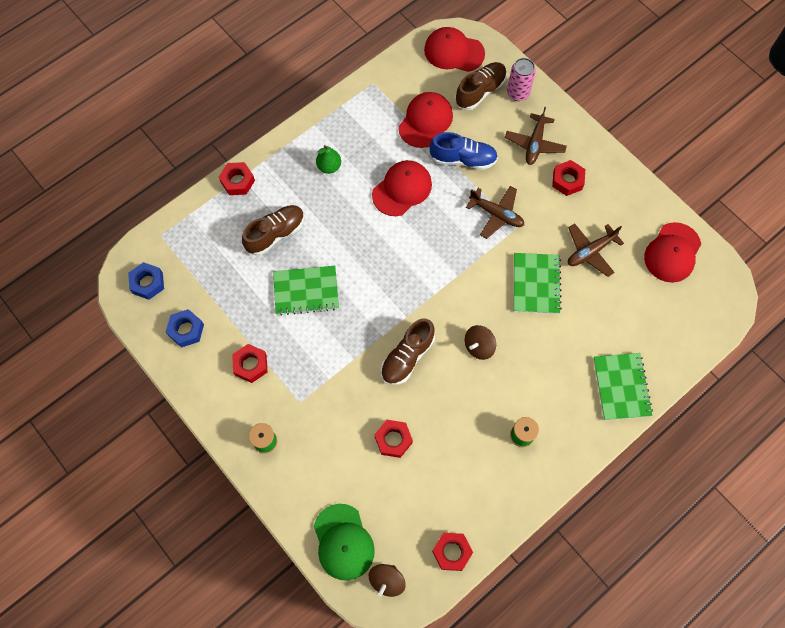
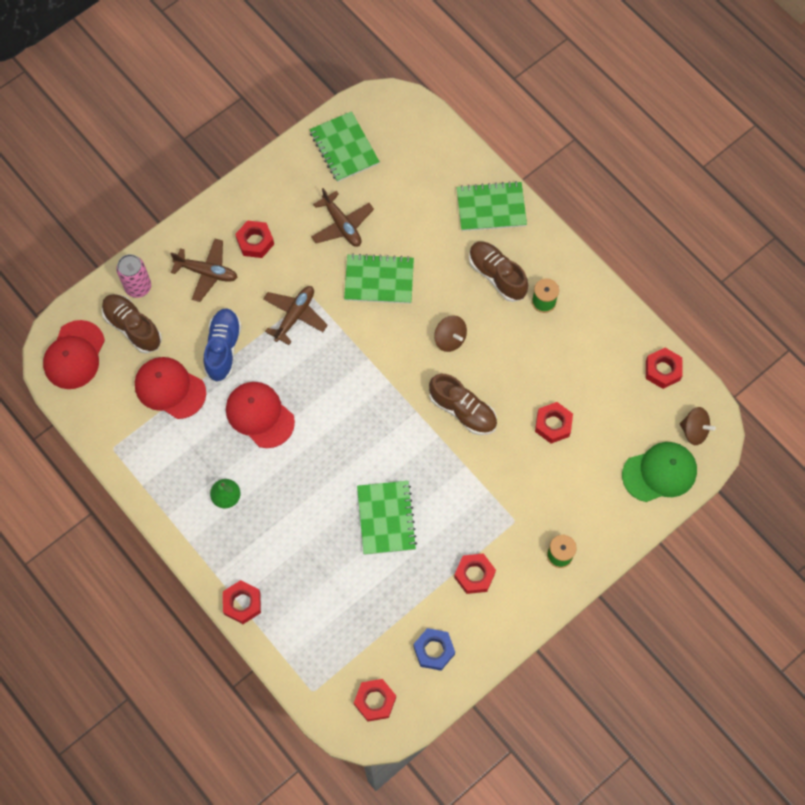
camera: 90 degrees left, 0 degrees up
blue nut [128,262,164,300] -> red nut [354,679,396,721]
brown shoe [242,205,305,256] -> brown shoe moved to [469,241,528,302]
red cap [644,222,701,283] -> green notebook [309,111,380,182]

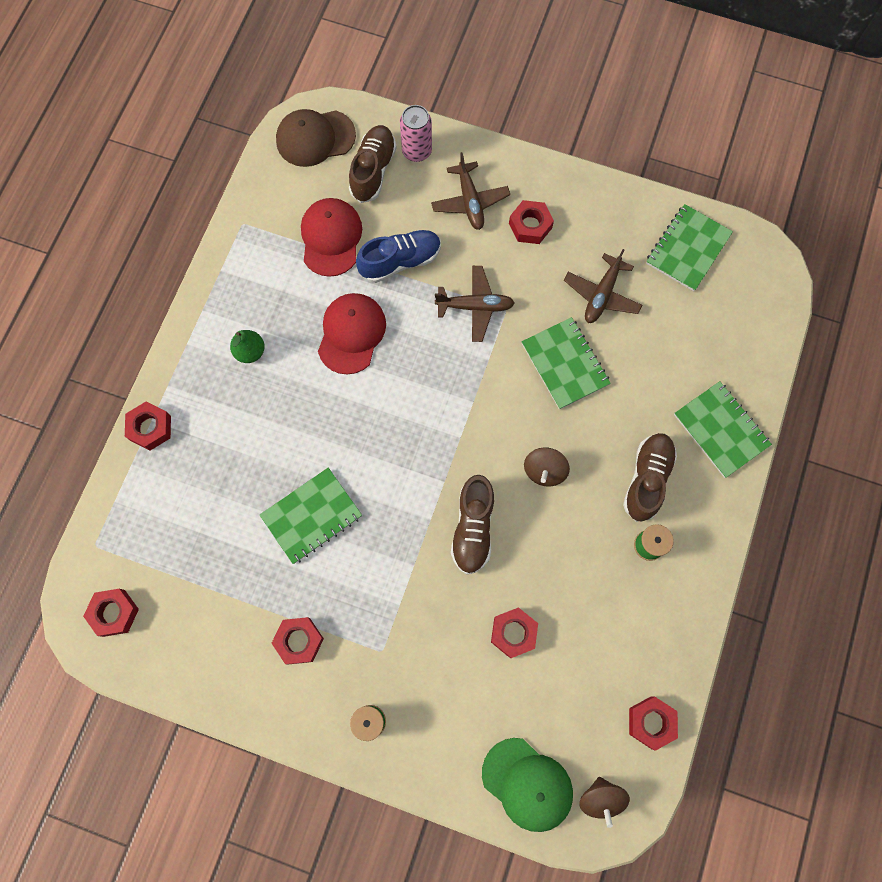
camera: 60 degrees right, 5 degrees up
red cap [43,320,105,389] -> brown cap [276,109,356,167]
blue nut [413,628,455,671] -> none

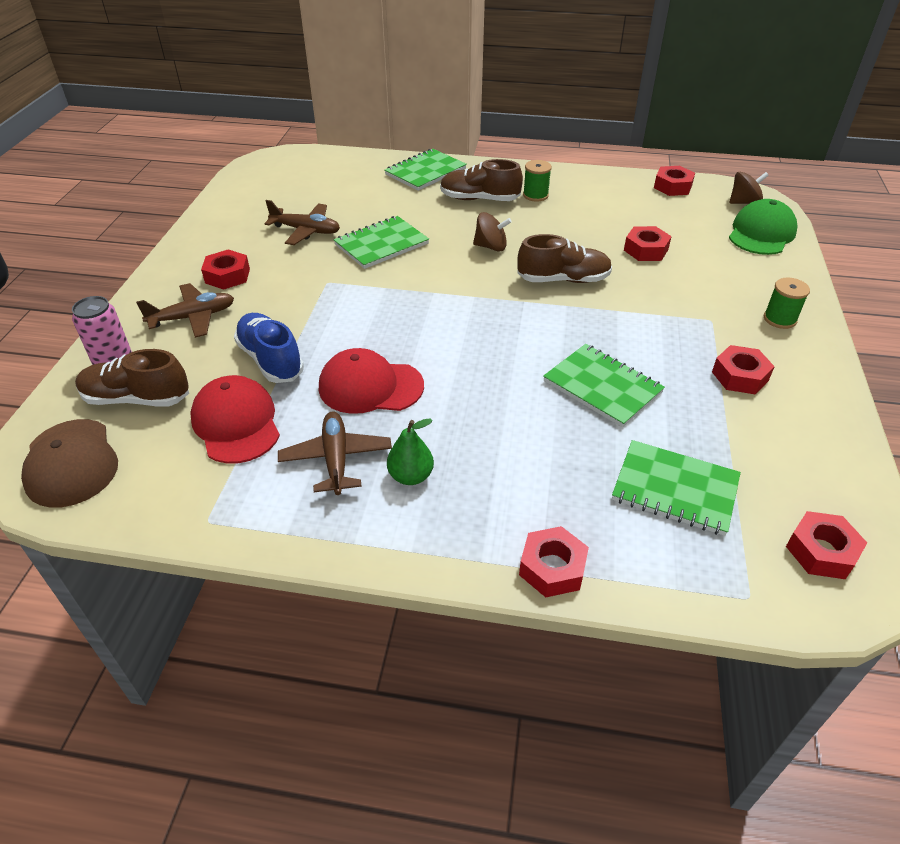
camera: 100 degrees left, 30 degrees down
red cap [301,198,362,277] -> red cap turned 75 degrees clockwise [190,375,280,464]
brown plane [435,266,515,342] -> brown plane moved to [278,412,392,495]
green notebook [646,204,733,291] -> green notebook moved to [612,440,741,536]

